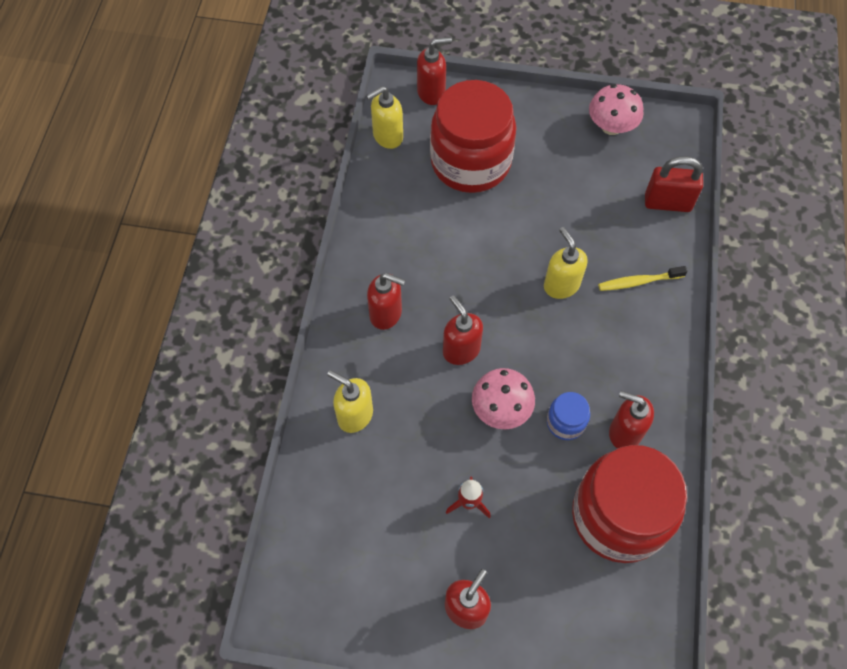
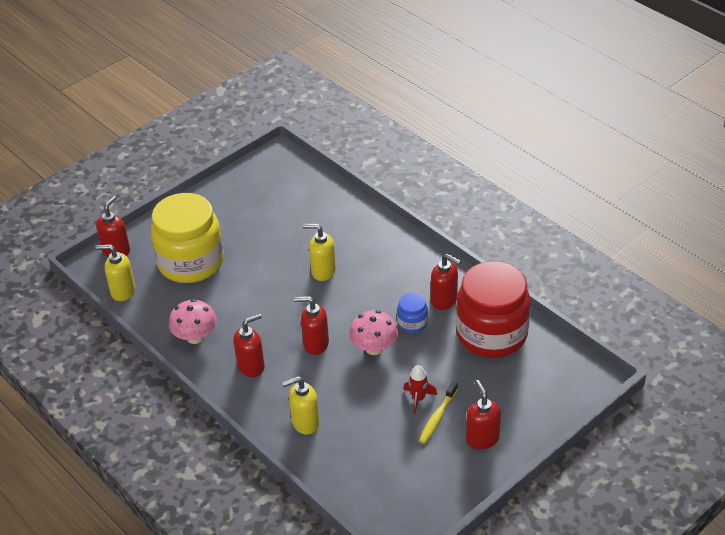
camera: 50 degrees left, 20 degrees down
yellow soap dispenser [366,86,403,149] -> yellow soap dispenser turned 90 degrees clockwise [95,244,135,301]
red jar [430,80,516,193] -> yellow jar [151,193,224,283]
pink mushroom [589,84,644,135] -> pink mushroom moved to [169,299,217,344]
yellow toothbrush [598,266,687,291] -> yellow toothbrush moved to [419,382,458,444]
red soap dispenser [609,391,654,448] -> red soap dispenser turned 120 degrees counterclockwise [431,254,461,310]
red padlock [645,156,703,212] -> none

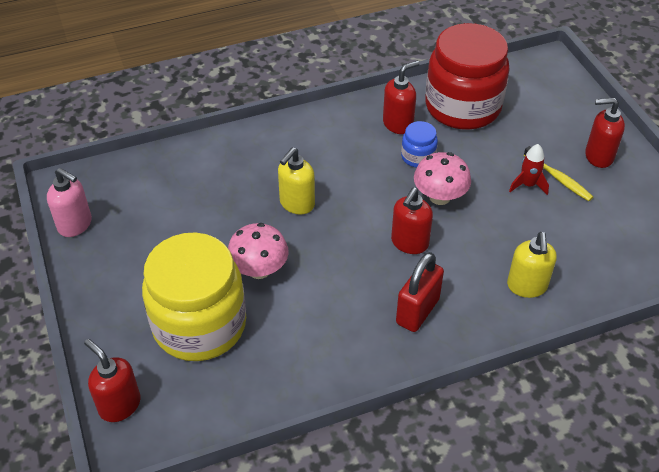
camera: 70 degrees left, 5 degrees up
yellow soap dispenser [95,244,135,301] -> none
pink mushroom [169,299,217,344] -> pink mushroom moved to [228,223,289,279]
red soap dispenser [233,314,265,377] -> red padlock [396,252,444,332]
none -> pink soap dispenser [47,168,92,237]

